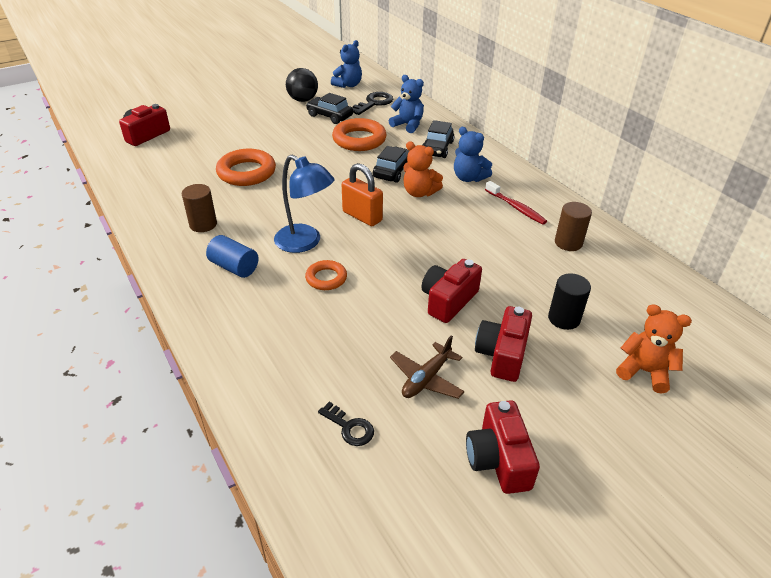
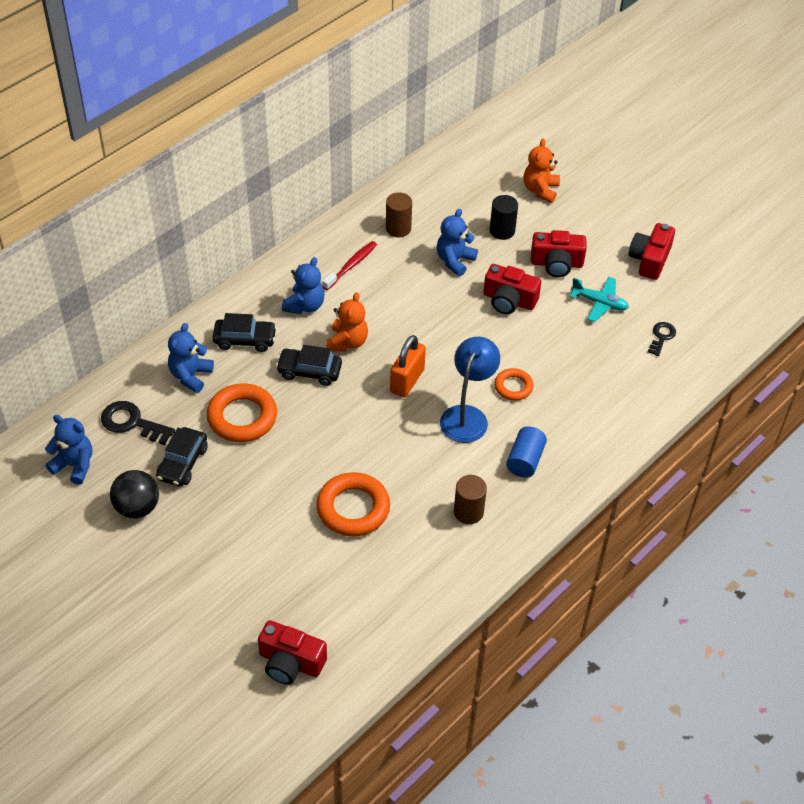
camera: 105 degrees left, 10 degrees up
brown plane [390,335,465,399] -> turquoise plane [570,277,629,322]
red camera [466,400,540,494] -> red camera turned 135 degrees clockwise [629,223,675,280]
none -> blue teddy bear [437,209,478,276]

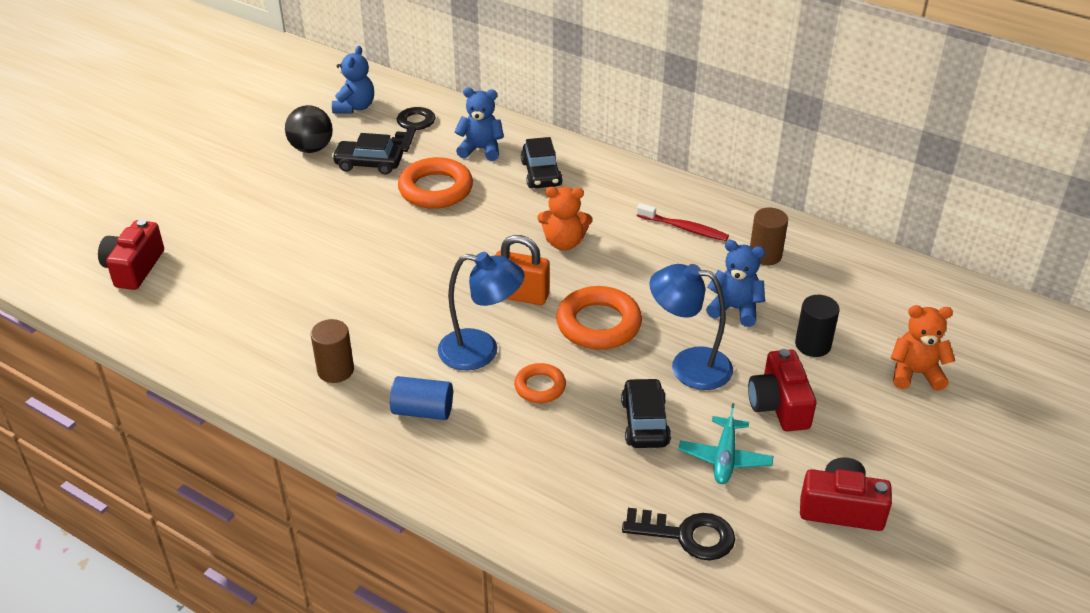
camera: 80 degrees right, 10 degrees down
black car [276,345,342,386] -> black car moved to [621,378,671,448]
blue teddy bear [282,257,325,314] -> none
orange ring [316,472,390,537] -> orange ring moved to [556,286,642,350]
red camera [483,264,541,314] -> blue lamp [649,264,733,390]
black key [648,322,676,356] -> black key [622,508,735,560], size x1.59

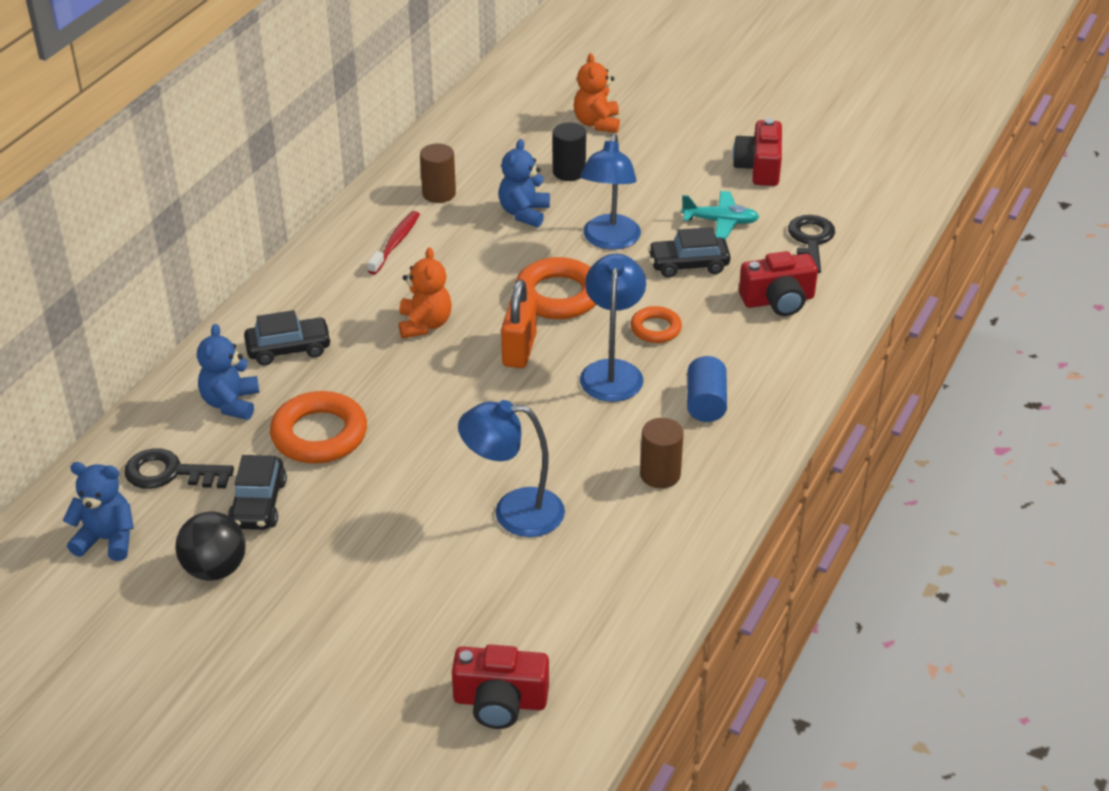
camera: 95 degrees left, 0 degrees up
red camera [748,349,816,431] -> red camera moved to [739,251,818,316]
none -> blue lamp [458,400,565,537]

